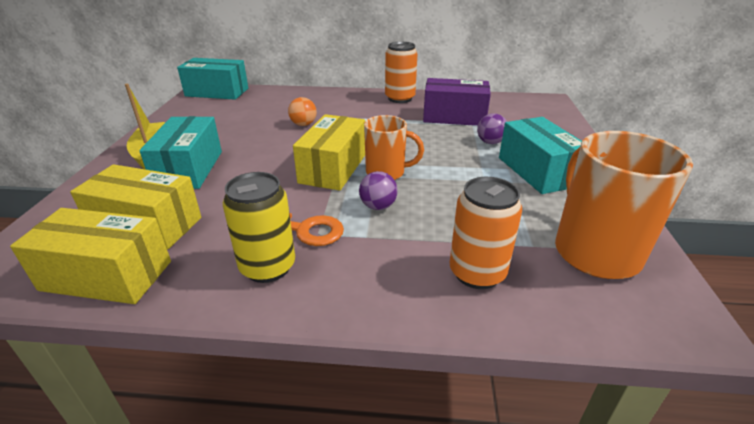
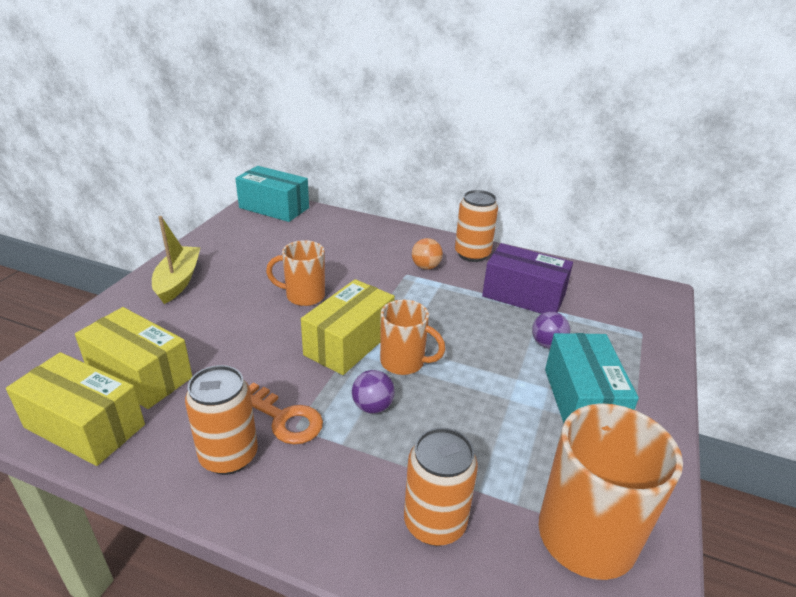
camera: 15 degrees right, 0 degrees up
turquoise box [139,116,222,189] -> none
yellow can [223,172,295,283] -> orange can [185,365,258,475]
orange ball [288,97,317,126] -> orange ball moved to [412,238,443,270]
none -> orange mug [266,240,325,306]

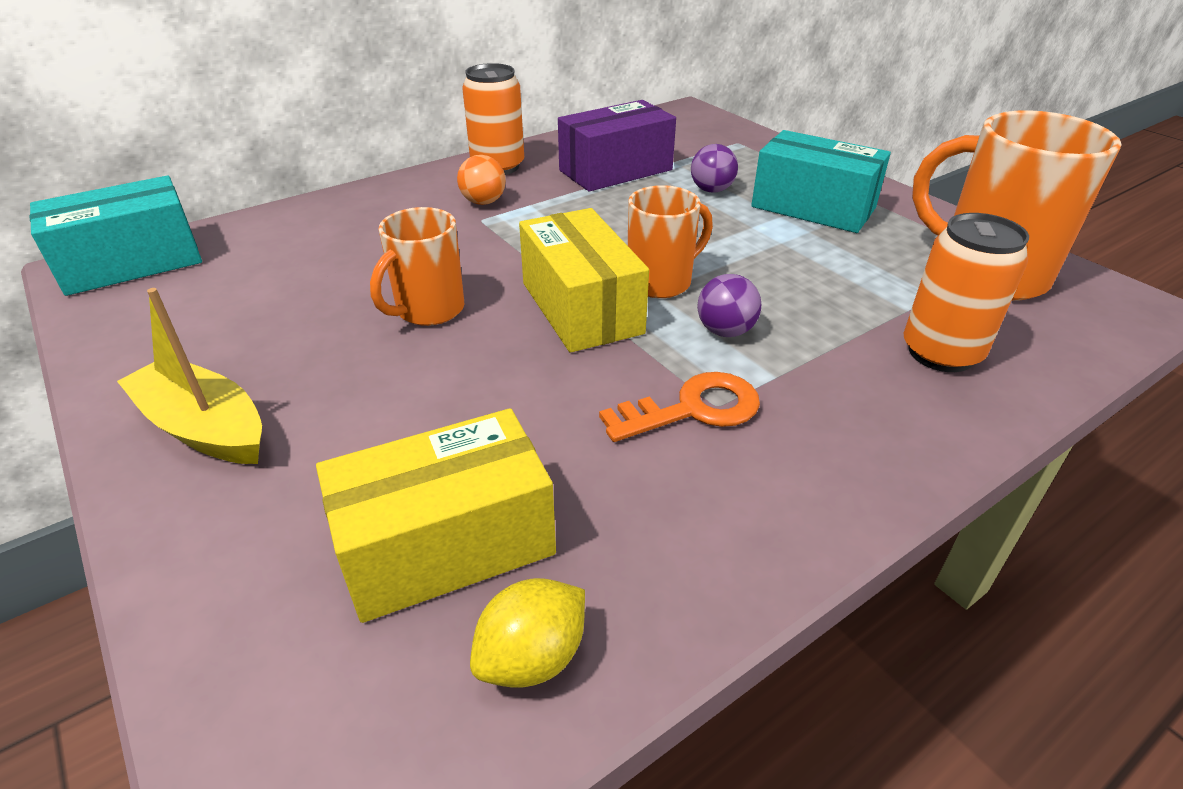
camera: 55 degrees left, 5 degrees up
yellow box [6,352,145,466] -> yellow lemon [470,578,585,688]
orange can [185,365,258,475] -> none

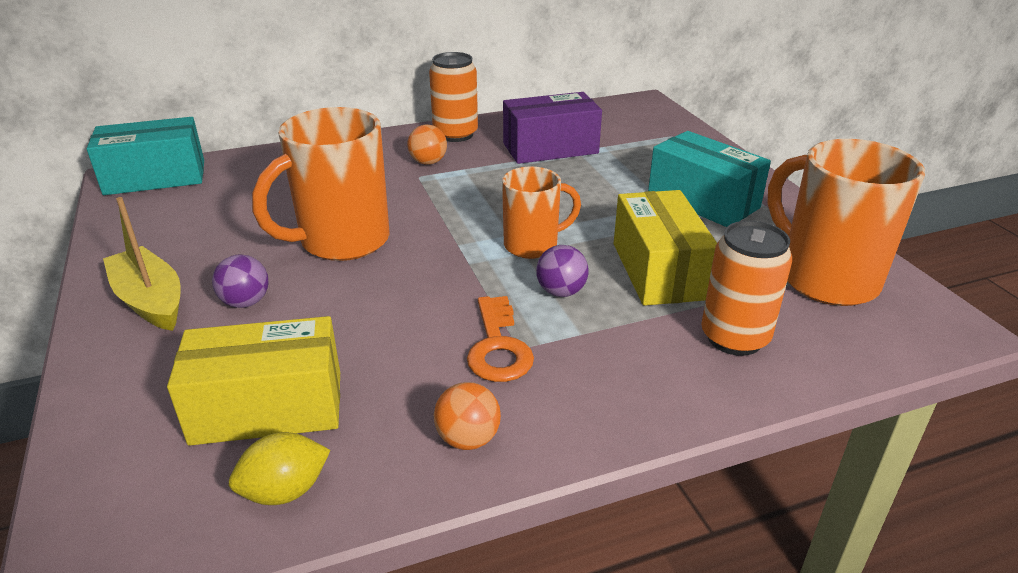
camera: 15 degrees right, 5 degrees down
orange mug [370,207,464,326] -> orange mug [252,107,389,261], size x1.66
yellow box [519,208,649,353] -> yellow box moved to [614,190,717,306]
orange key [599,372,760,442] -> orange key turned 90 degrees clockwise [467,296,534,382]
purple ball [691,144,738,193] -> purple ball moved to [212,254,269,308]
none -> orange ball [434,382,501,450]

